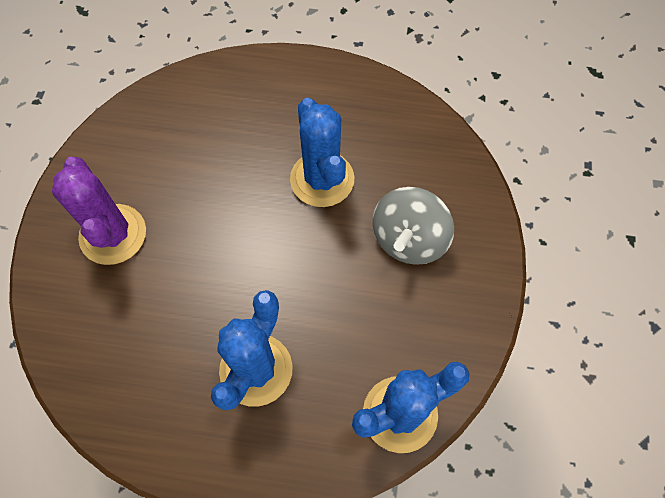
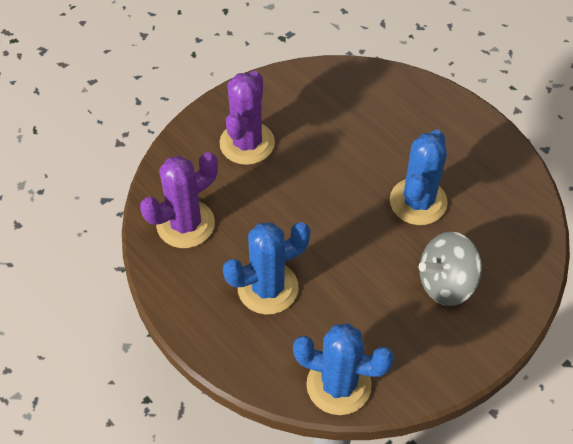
camera: 40 degrees right, 10 degrees down
none -> purple cactus [140,152,218,248]

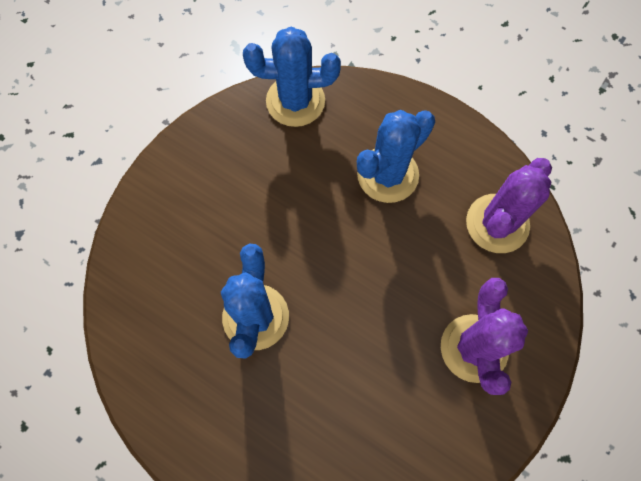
camera: 165 degrees right, 15 degrees up
grey spinning top [419,231,482,306] -> none

